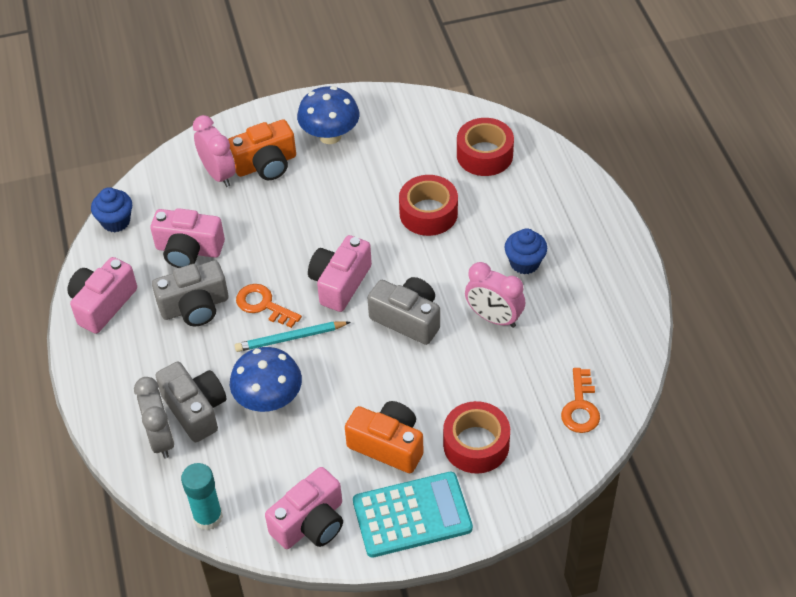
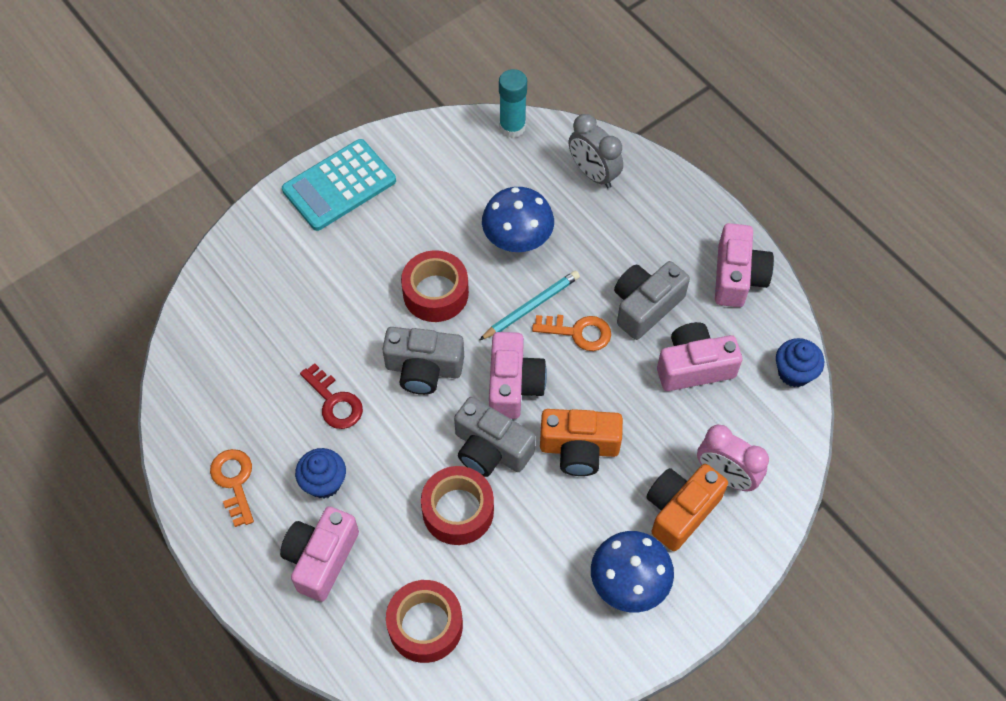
camera: 155 degrees right, 10 degrees up
grey camera [156,362,227,442] -> grey camera moved to [454,397,536,477]
pink camera [265,467,343,549] -> pink camera moved to [280,506,359,602]
orange camera [345,401,424,473] -> orange camera moved to [540,409,623,476]
red tape [443,401,510,474] -> red tape moved to [401,250,469,322]
pink clock [465,262,525,328] -> red key [300,363,363,429]
orange key [561,368,600,433] -> orange key moved to [210,449,254,527]

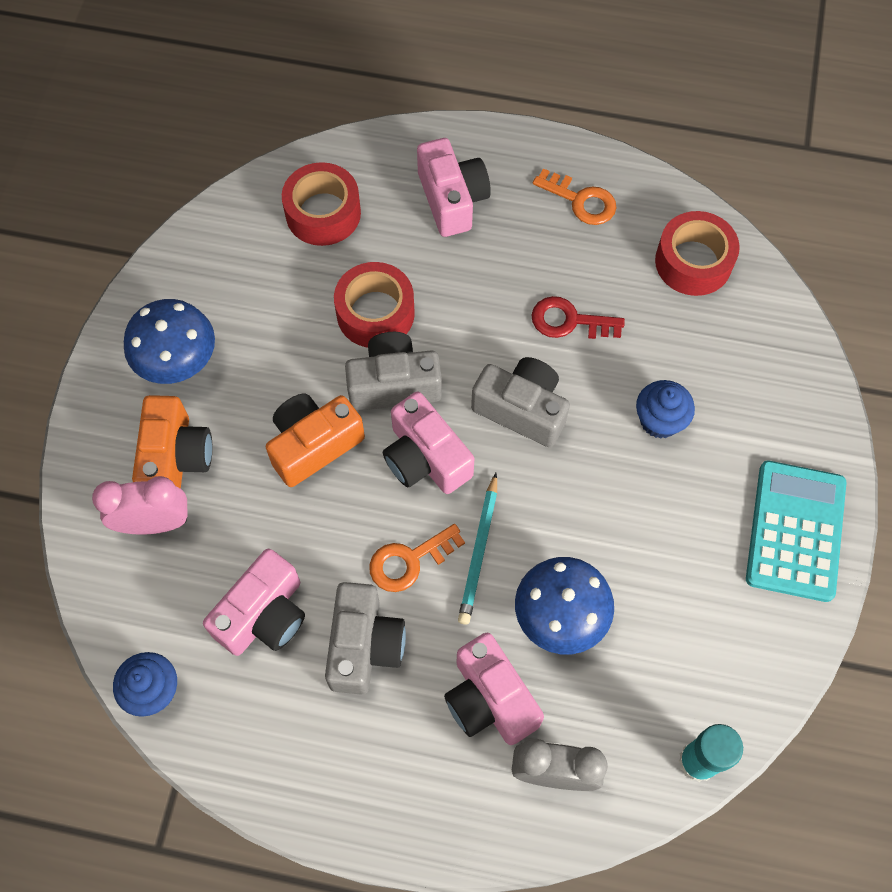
camera: 140 degrees right, 5 degrees up
blue cupcake [295,448,346,498] -> blue cupcake moved to [636,380,695,439]
grey camera [382,327,464,395] -> grey camera turned 60 degrees clockwise [471,357,570,447]
red tape [401,250,469,322] -> red tape moved to [655,211,740,296]
pink camera [715,223,774,307] -> pink camera moved to [444,633,544,745]

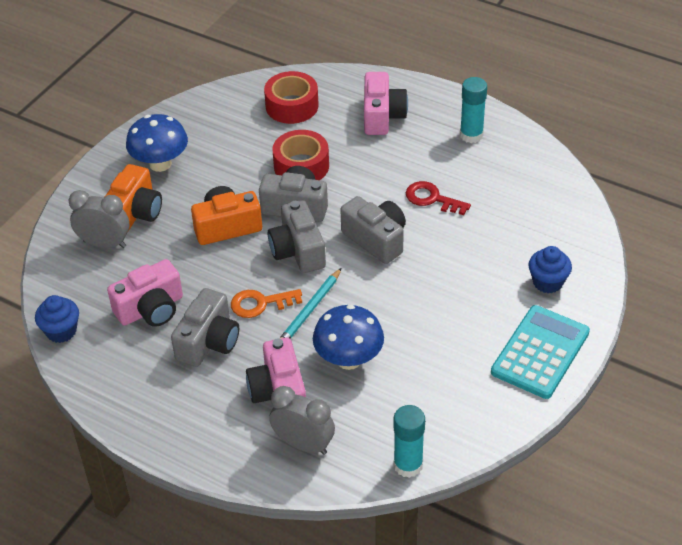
camera: 20 degrees right, 20 degrees down
pink clock [92,476,188,535] -> grey clock [69,190,129,248]
pink camera [383,392,474,494] -> grey camera [268,200,326,273]
orange key [533,168,616,225] -> turquoise glue stick [460,77,487,143]
blue cupcake [636,380,695,439] -> blue cupcake moved to [528,246,572,293]
red tape [655,211,740,296] -> none

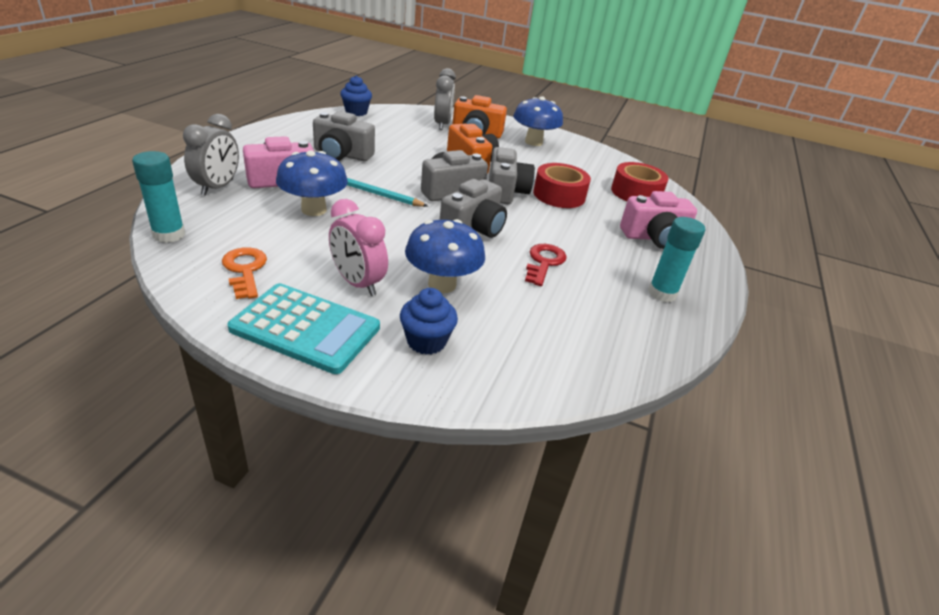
camera: 75 degrees right, 10 degrees down
pink camera [107,259,183,327] -> none
orange key [231,289,302,318] -> orange key moved to [222,247,267,299]
none -> pink clock [329,199,388,296]
none -> blue mushroom [405,219,485,293]

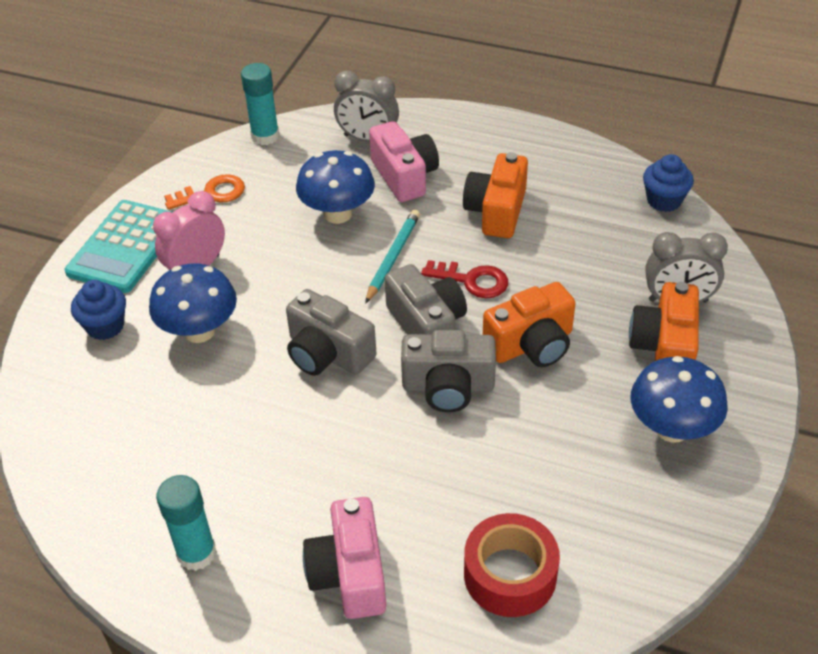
camera: 95 degrees right, 10 degrees up
grey camera [313,111,375,161] -> orange camera [463,152,528,238]
red key [525,244,567,286] -> red key moved to [421,260,508,298]
red tape [533,163,591,208] -> none

